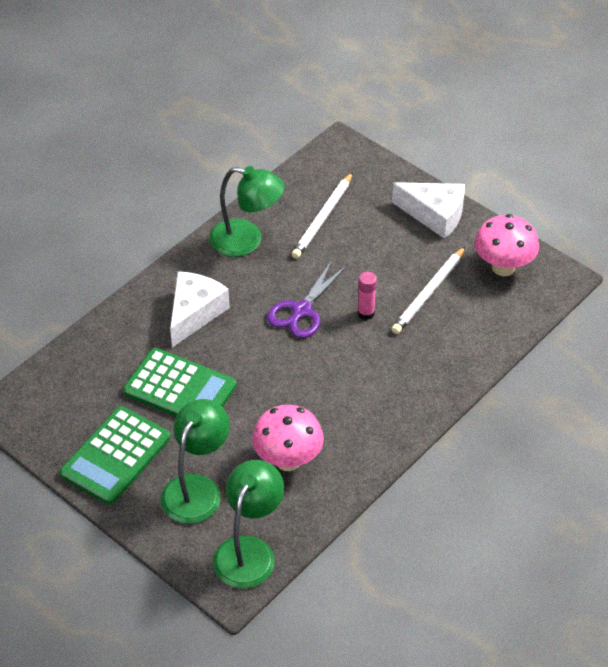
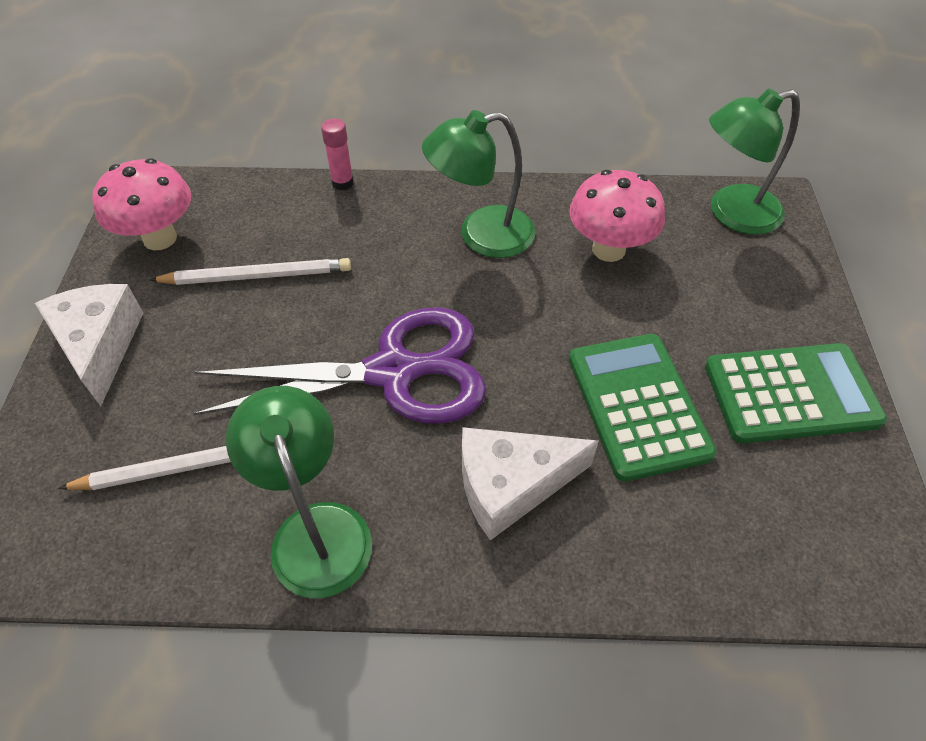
camera: 130 degrees left, 5 degrees up
green lamp [161,399,230,524] -> green lamp moved to [422,110,535,258]
purple scissors [267,260,347,338] -> purple scissors [193,307,486,424], size x1.65
pink glue stick [358,272,377,320] -> pink glue stick moved to [321,119,354,190]

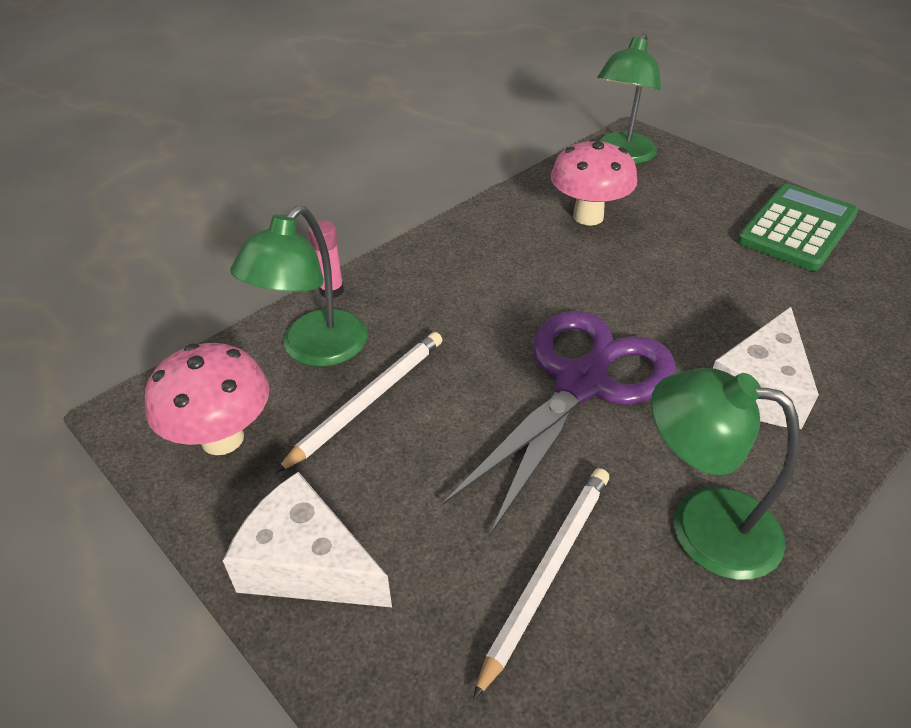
camera: 45 degrees left, 10 degrees down
green lamp [422,110,535,258] -> green lamp moved to [230,206,368,367]
green calculator [569,334,717,482] -> none

